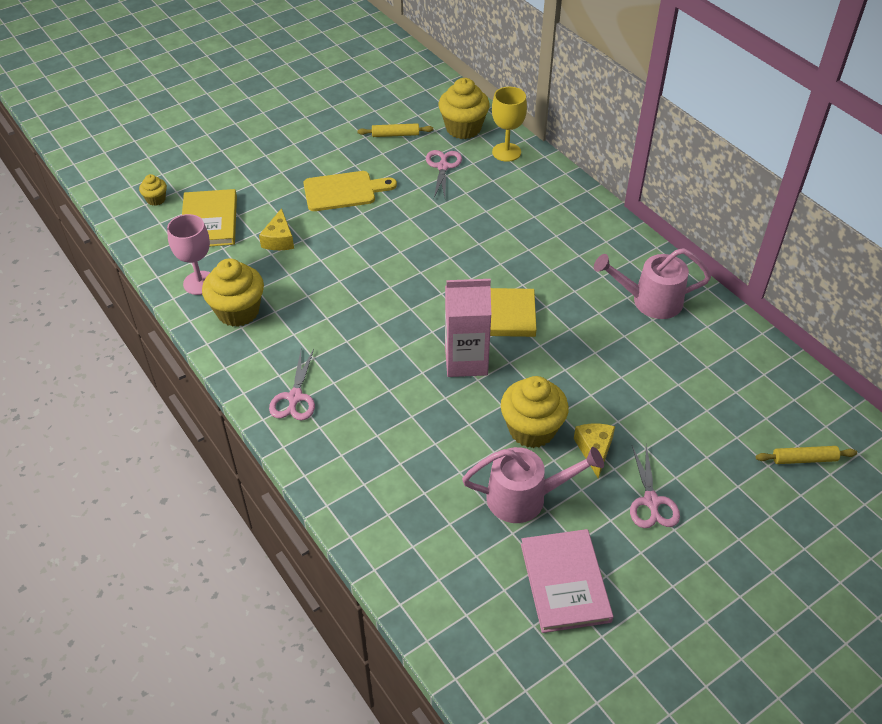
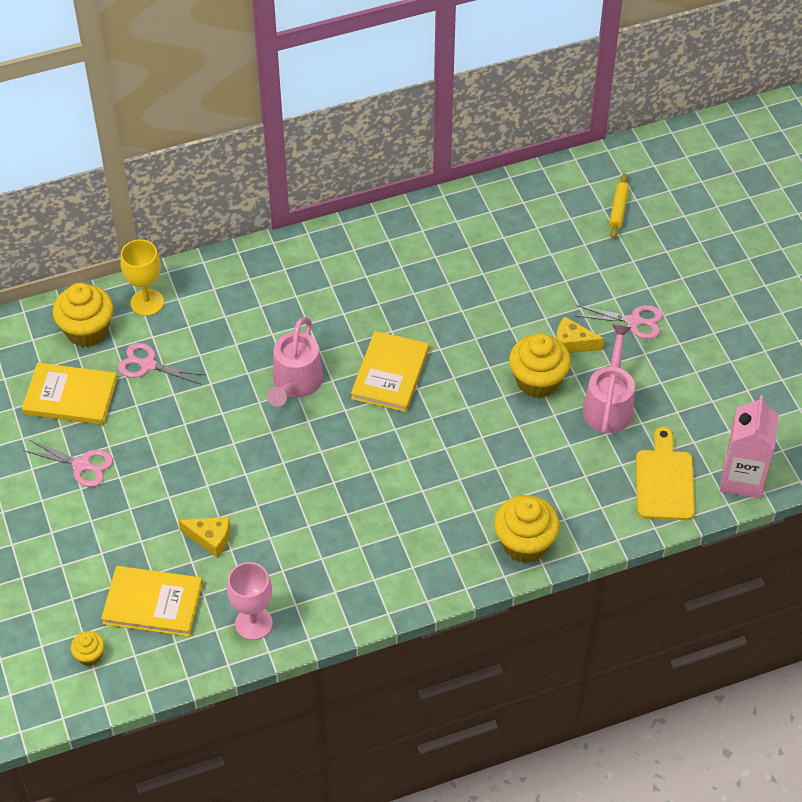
camera: 75 degrees left, 5 degrees up
yellow cupcake [202,259,264,327] -> yellow cupcake moved to [494,495,560,563]
pink scissors [269,349,315,420] -> pink scissors moved to [25,440,113,487]
yellow cutting board [303,171,397,211] -> yellow cutting board moved to [636,427,695,520]
yellow rolling pin [357,123,433,137] -> yellow book [22,363,118,425]
pink carton [445,279,491,377] -> pink carton moved to [720,395,779,499]
pink book [521,529,613,633] -> none
pink watering can [594,248,711,319] -> pink watering can moved to [267,317,323,407]

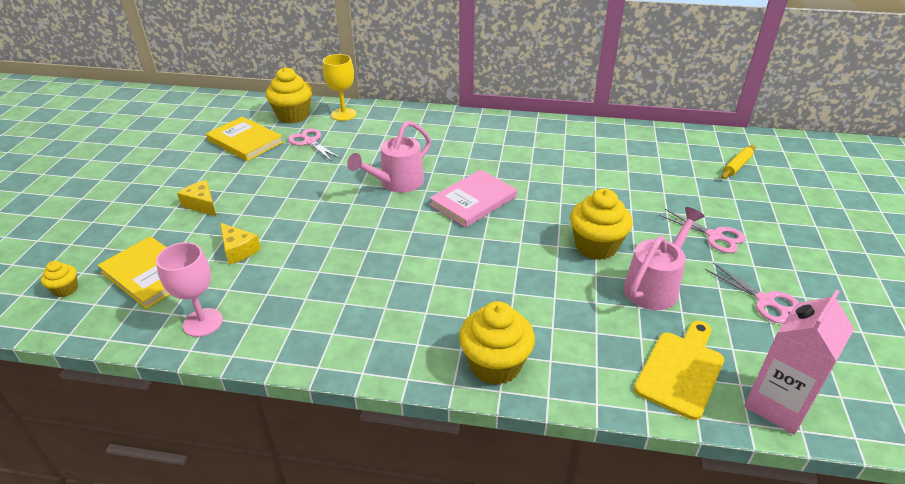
camera: 30 degrees right, 15 degrees down
pink scissors [25,440,113,487] -> pink scissors moved to [705,263,799,324]
yellow book [351,331,429,412] -> pink book [430,170,517,228]
yellow cheese [556,316,604,353] -> yellow cheese moved to [177,180,217,217]

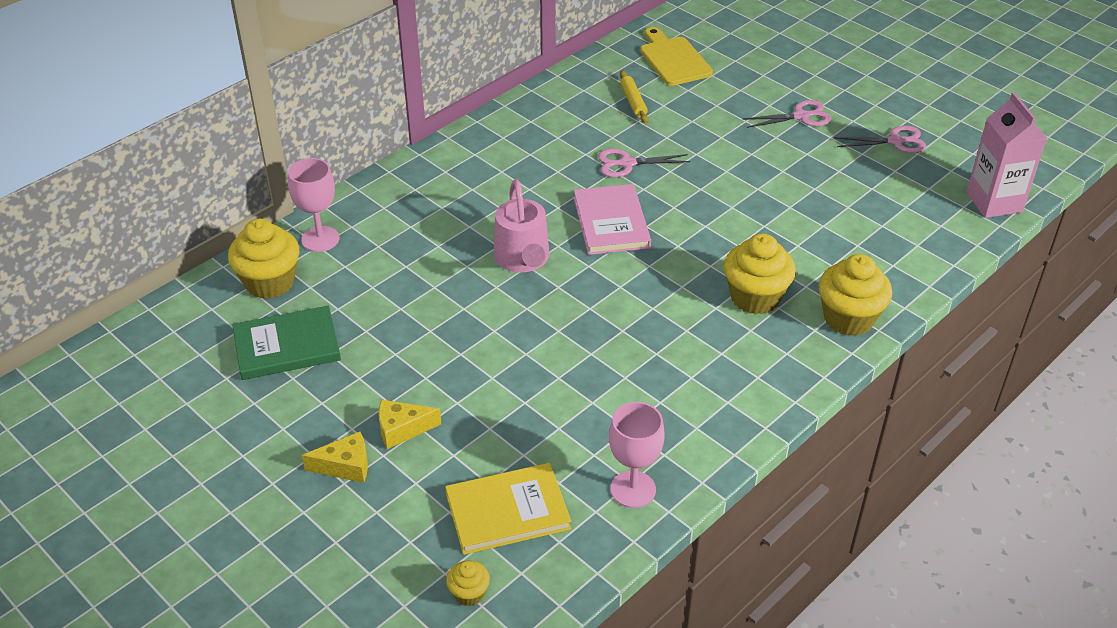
camera: 55 degrees left, 5 degrees up
yellow book [206,116,283,161] -> green book [232,306,341,380]
yellow cheese [220,223,261,265] -> yellow cheese moved to [302,432,368,483]
pink scissors [288,128,341,161] -> pink scissors moved to [598,149,690,177]
yellow goblet [323,54,356,121] -> pink goblet [288,158,339,252]
yellow cupcake [570,189,632,260] -> yellow cupcake moved to [724,233,796,314]
pink watering can [624,207,705,310] -> none
yellow cutting board [634,321,724,420] -> yellow cutting board moved to [640,27,713,86]
yellow rolling pin [721,145,756,179] -> yellow rolling pin moved to [620,70,648,124]

